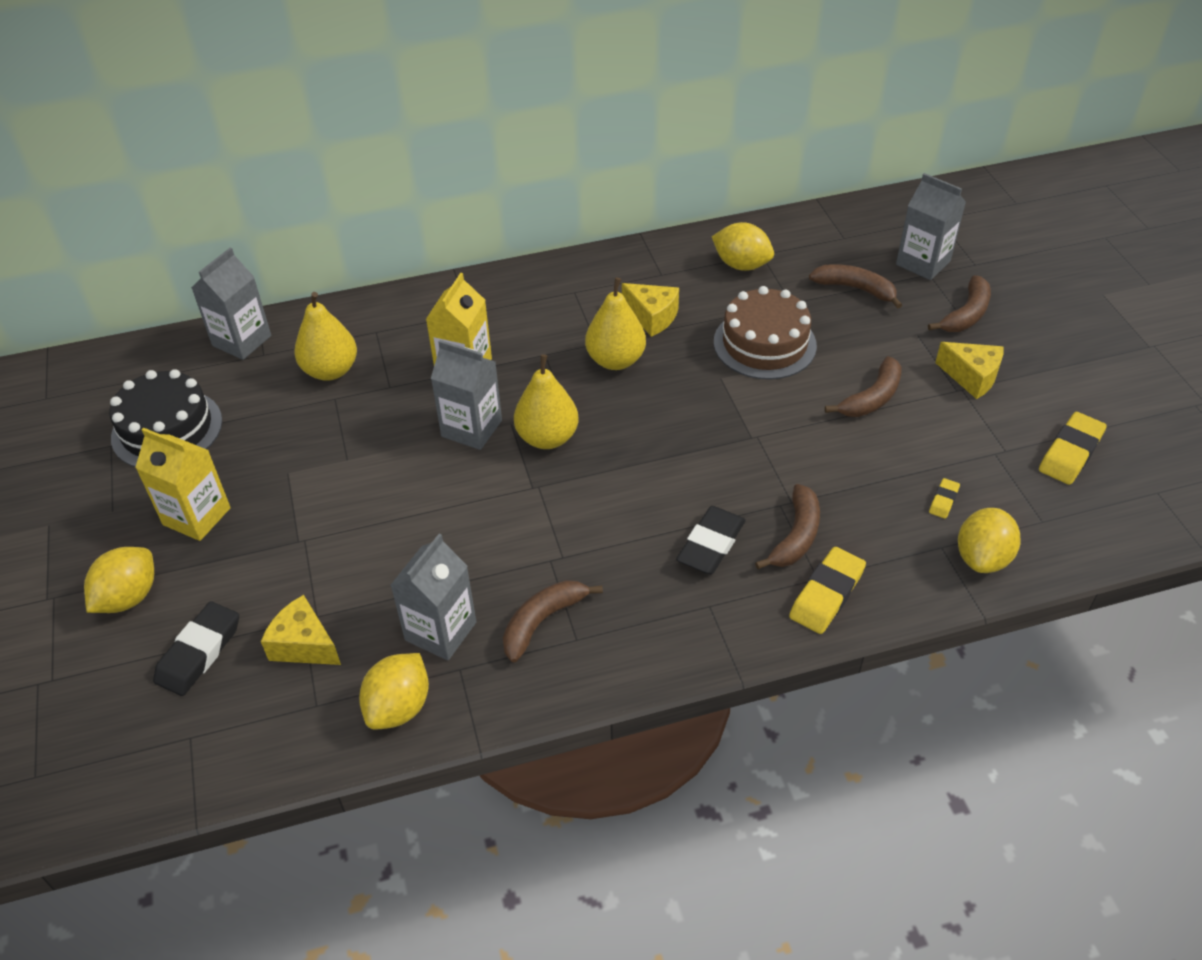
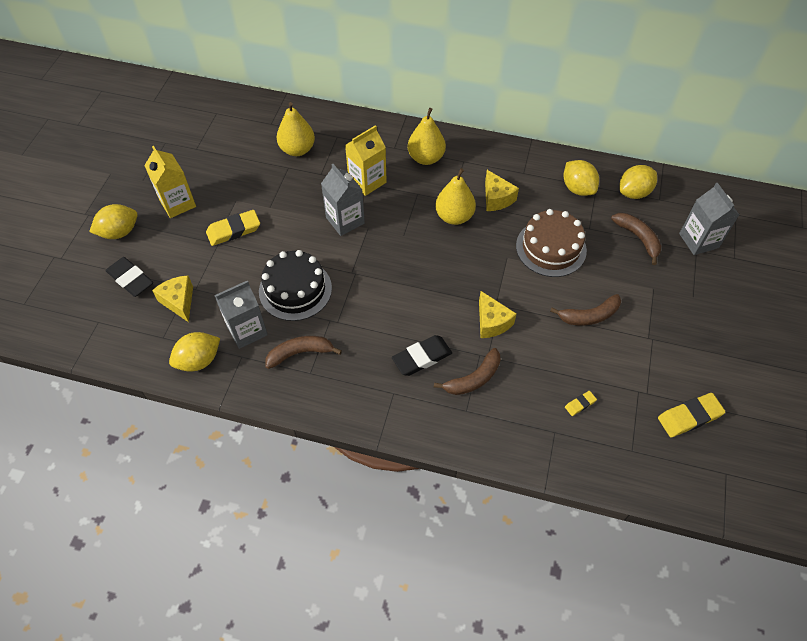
camera: 30 degrees right, 10 degrees up
black cake [110,369,222,467] -> black cake moved to [259,250,332,321]
black eraser [153,601,239,696] -> black eraser turned 75 degrees clockwise [106,257,153,297]
grey carton [191,248,271,360] -> none
yellow pear [514,354,579,449] -> yellow pear moved to [408,108,446,165]
yellow eraser [789,547,866,634] -> yellow eraser moved to [206,210,260,246]
brown banana [928,275,991,332] -> none
yellow cheese [935,342,1004,399] -> yellow cheese moved to [479,291,517,338]
yellow lemon [958,508,1021,573] -> yellow lemon moved to [619,165,657,199]

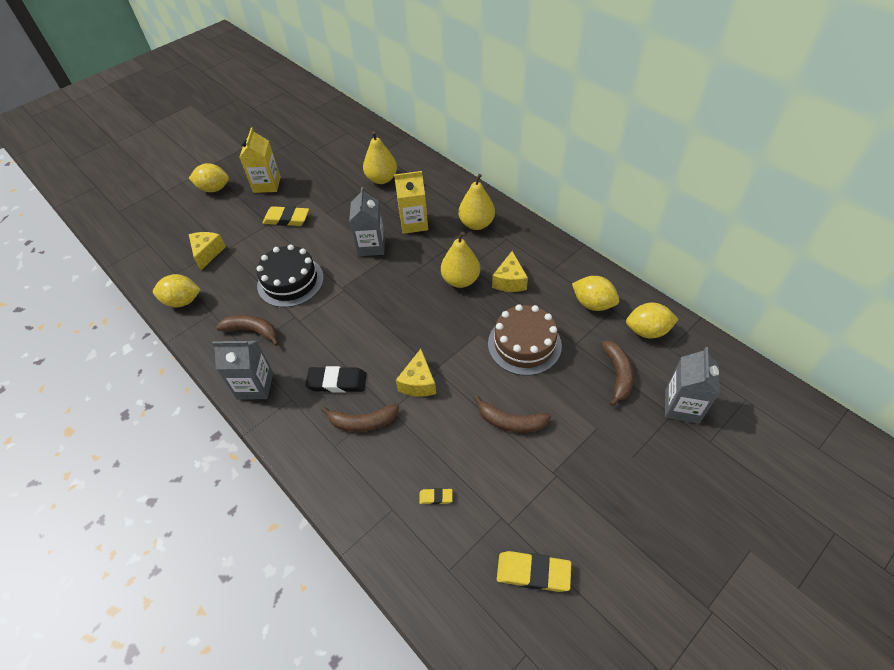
camera: 35 degrees right, 5 degrees down
black eraser [106,257,153,297] -> none
grey carton [214,281,268,349] -> grey carton moved to [212,341,273,399]
yellow lemon [564,160,599,196] -> yellow lemon turned 60 degrees counterclockwise [572,276,619,311]

